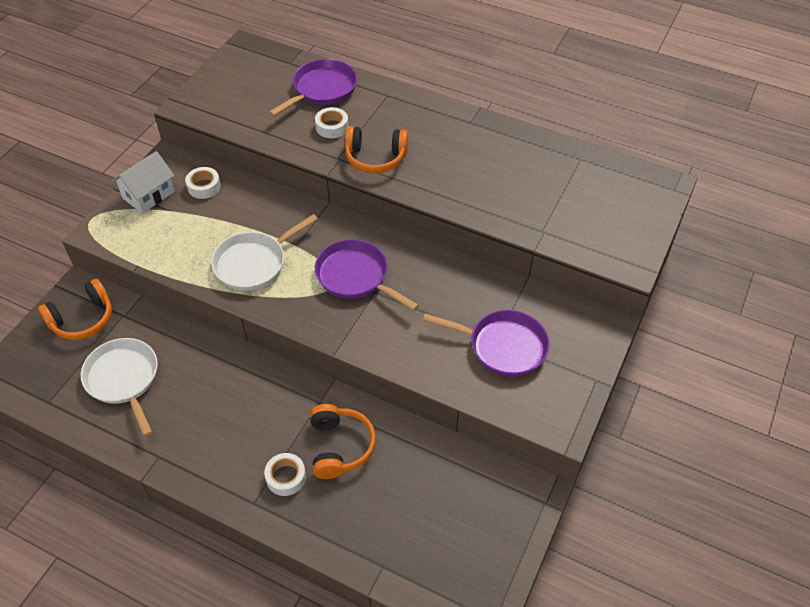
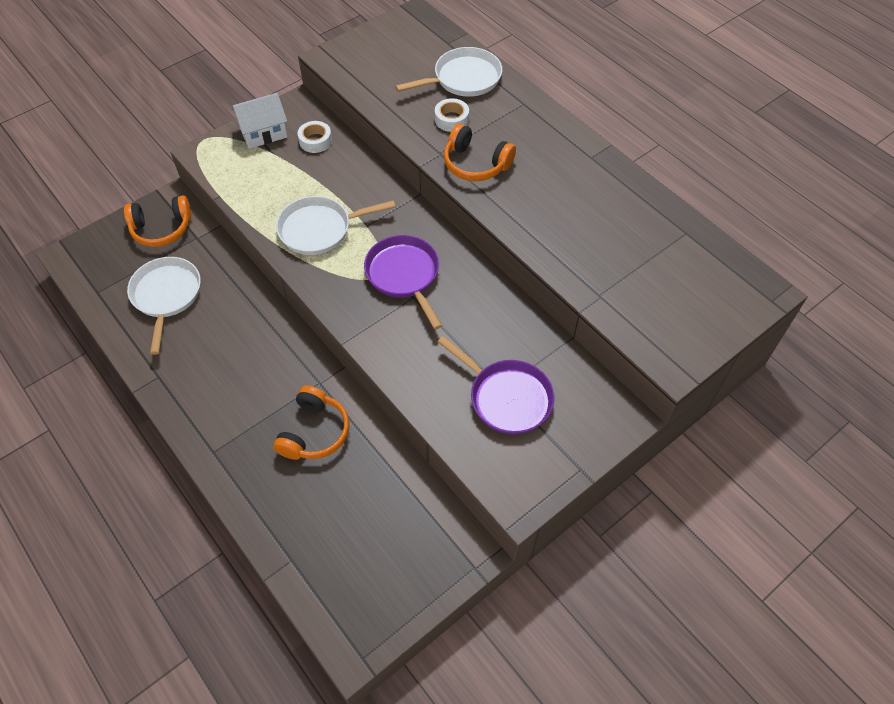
camera: 25 degrees right, 5 degrees up
white tape [264,453,306,496] -> none
purple pan [269,59,357,117] -> white pan [395,47,502,97]

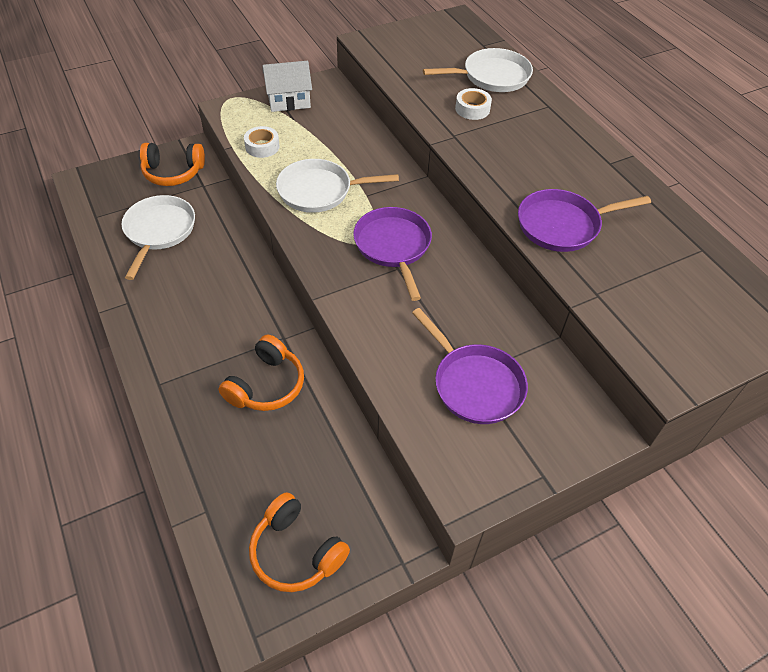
camera: 10 degrees right, 5 degrees down
white tape [297,121,332,153] -> white tape moved to [244,126,280,158]
orange headphones [444,123,516,181] -> orange headphones moved to [249,492,350,592]
none -> purple pan [518,189,651,252]

